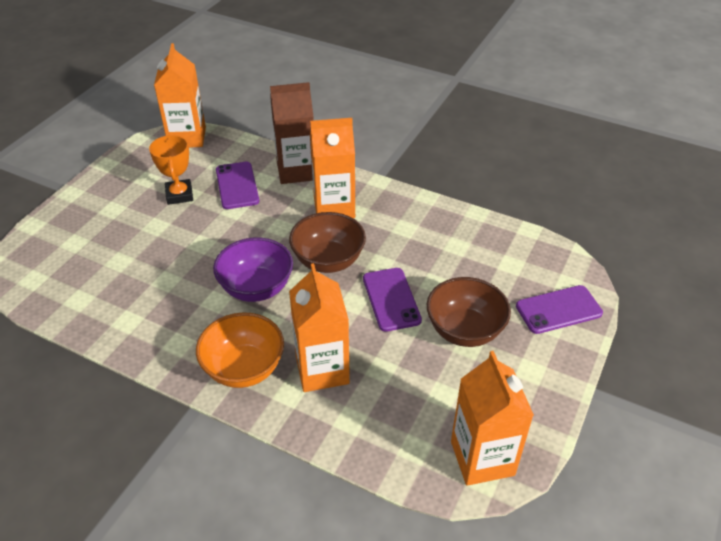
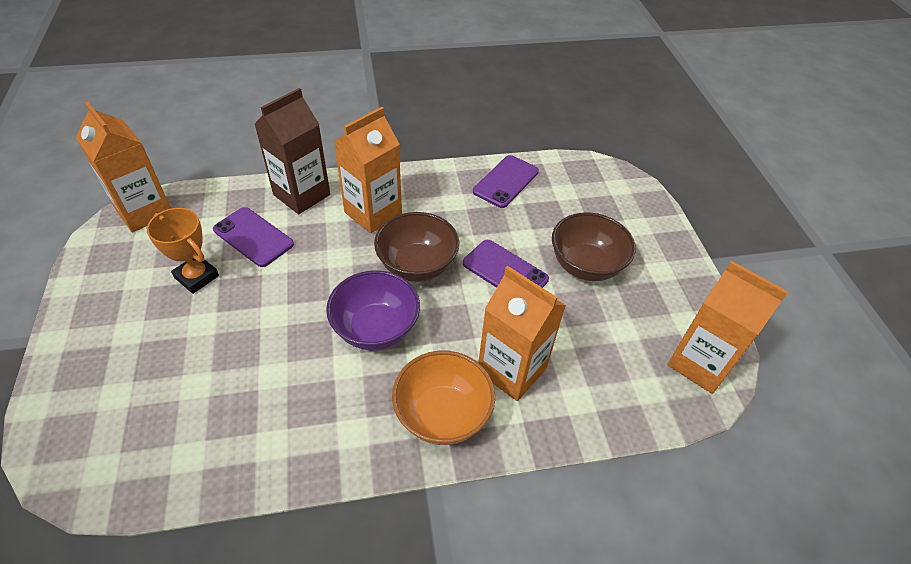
camera: 40 degrees left, 5 degrees up
purple phone [516,285,603,334] -> purple phone moved to [473,155,539,208]

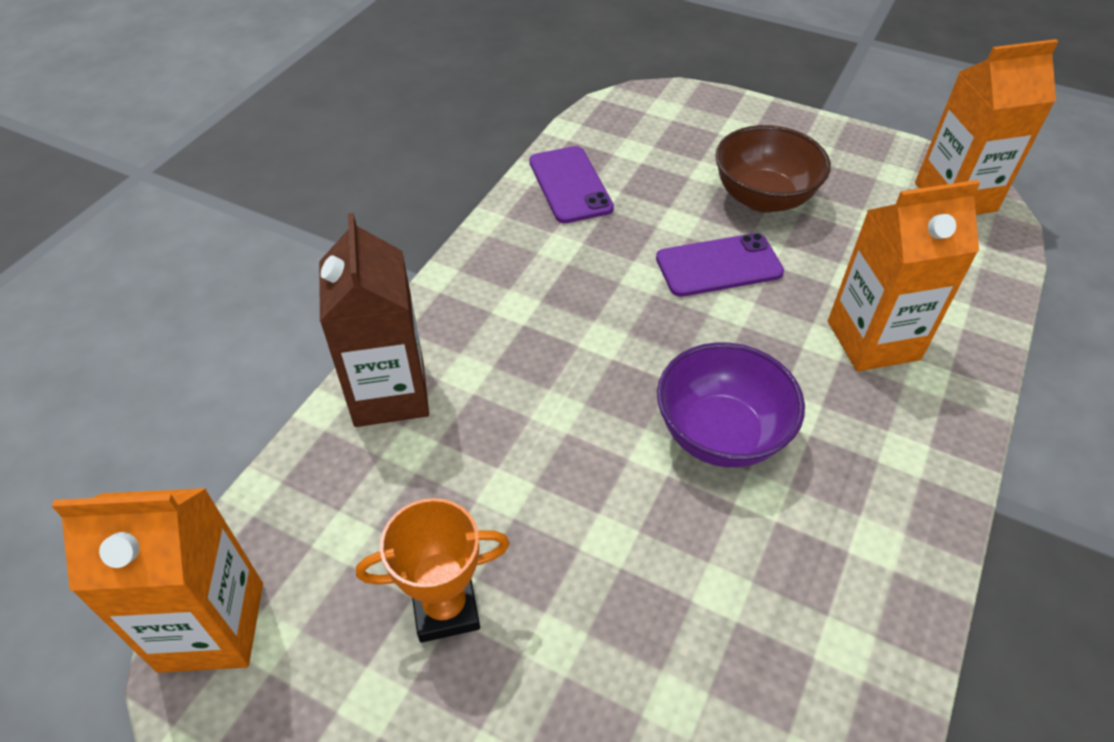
camera: 50 degrees left, 0 degrees up
purple phone [213,207,294,267] -> none
orange carton [334,107,402,234] -> none
brown bowl [374,212,459,282] -> none
orange bowl [392,351,495,445] -> none

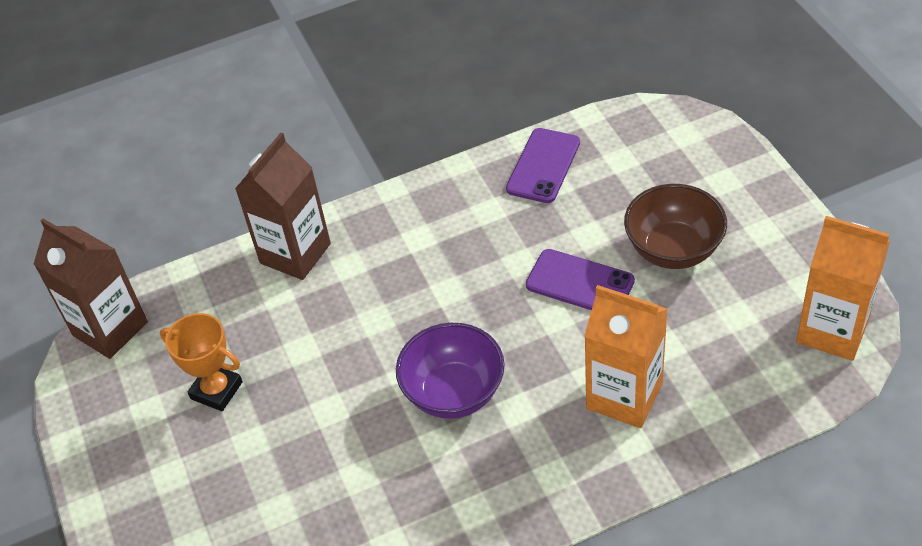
camera: 45 degrees right, 0 degrees up
orange carton [52,488,263,673] -> brown carton [34,219,148,359]

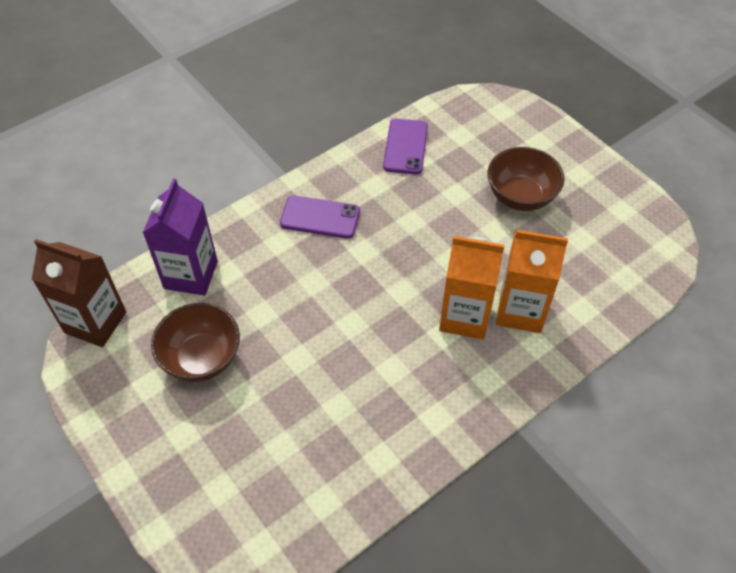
camera: 20 degrees left, 5 degrees up
orange trophy [160,313,243,411] -> brown bowl [151,303,240,382]
brown carton [235,133,331,280] -> none
purple bowl [396,323,505,419] -> none
purple phone [526,249,635,310] -> purple phone moved to [280,195,360,239]
orange carton [796,216,890,361] -> orange carton moved to [439,236,505,339]
none -> purple carton [143,178,218,296]

